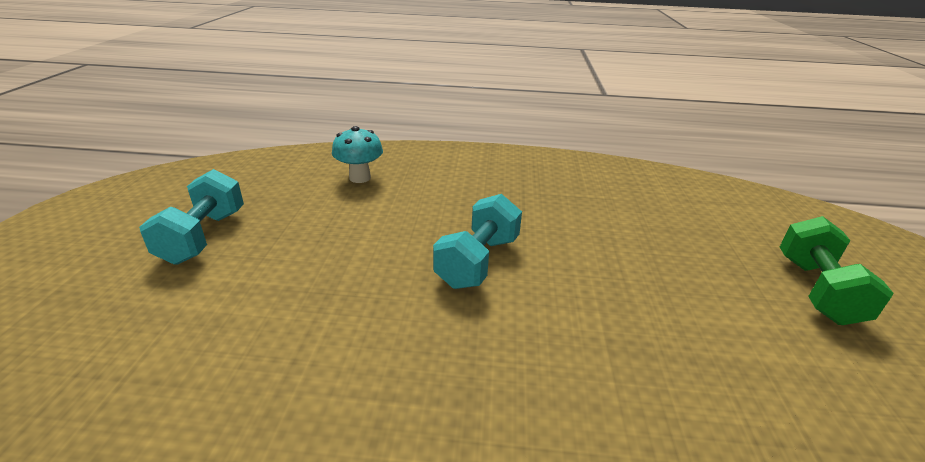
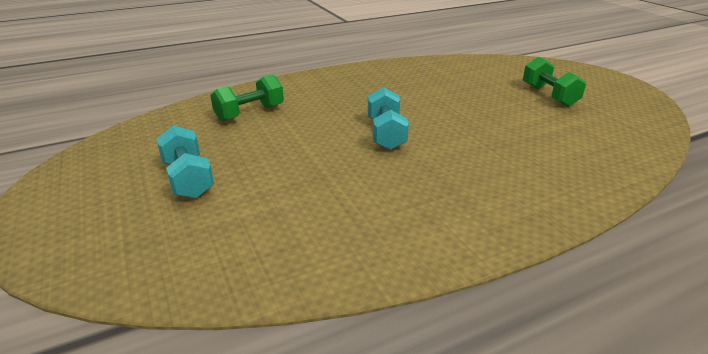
camera: 30 degrees left, 0 degrees up
turquoise mushroom [332,126,383,183] -> green dumbbell [210,74,284,122]

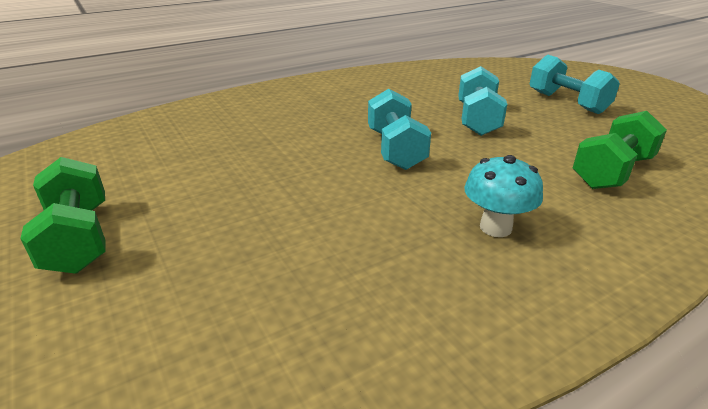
camera: 175 degrees right, 0 degrees up
none -> turquoise dumbbell [458,66,507,136]
none -> turquoise mushroom [464,155,543,237]

